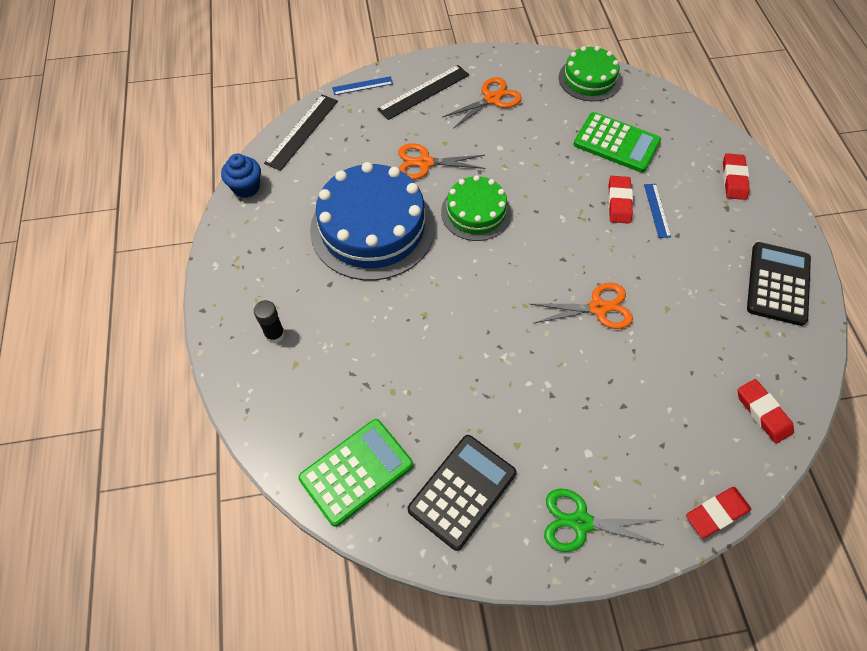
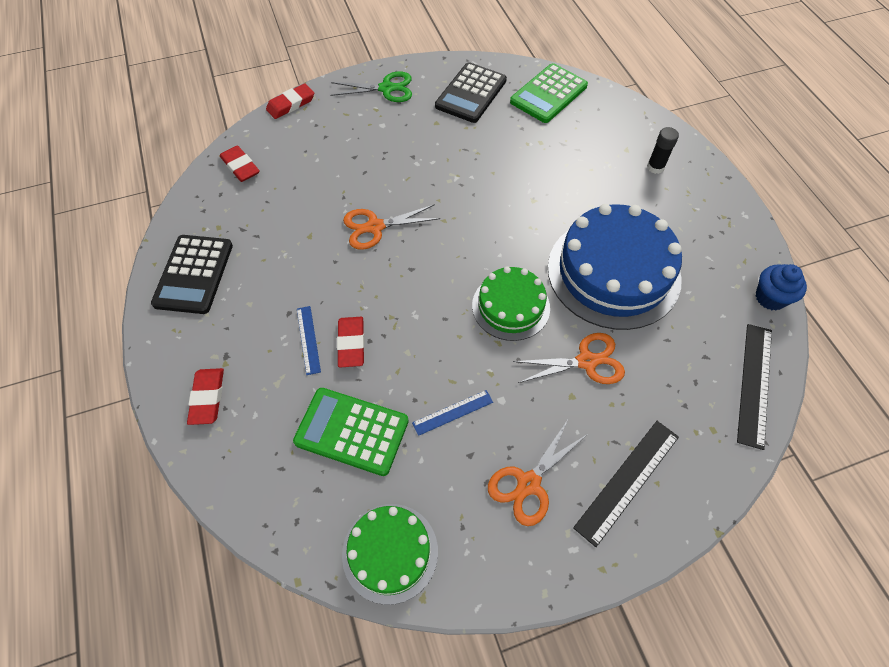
camera: 170 degrees right, 0 degrees up
blue ruler [332,76,393,95] -> blue ruler moved to [412,390,493,436]

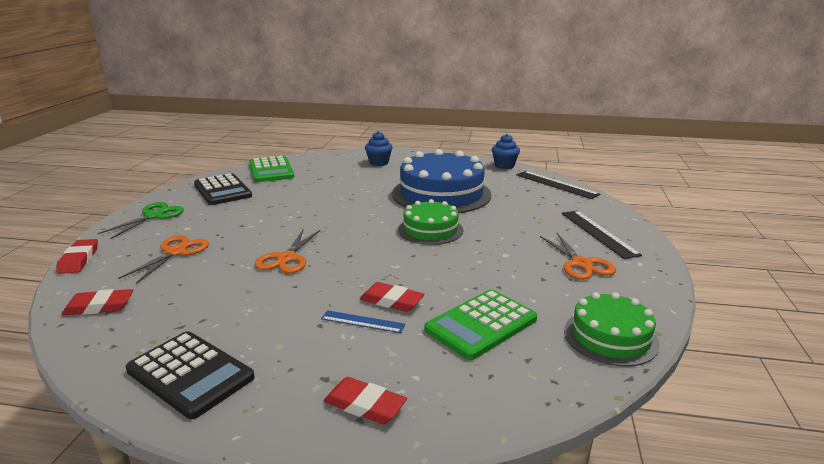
camera: 60 degrees left, 35 degrees down
blue ruler [412,390,493,436] -> none
orange scissors [513,333,625,384] -> orange scissors moved to [118,235,209,284]
black glue stick [647,127,679,174] -> blue cupcake [365,131,393,166]

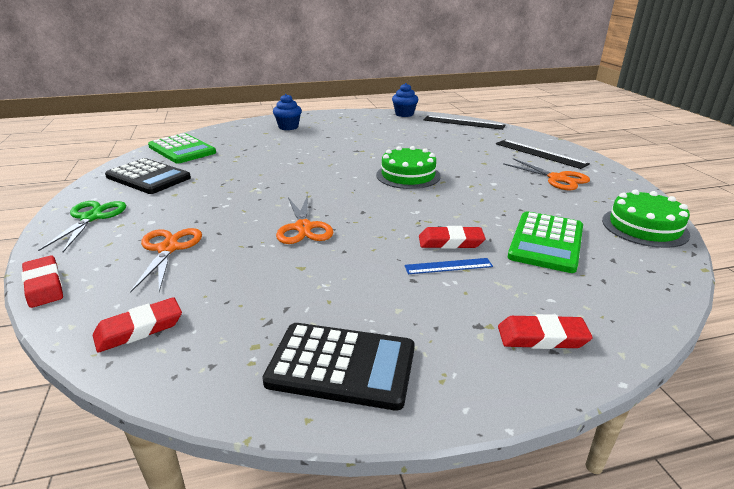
camera: 25 degrees left, 5 degrees up
blue cake [392,149,491,213] -> none

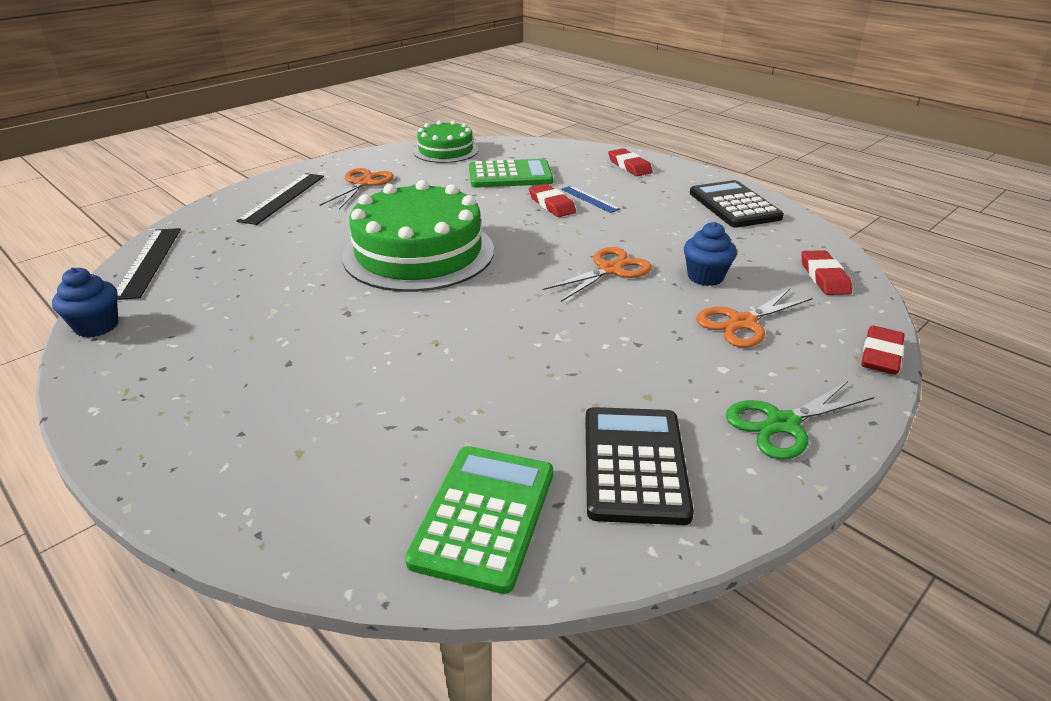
camera: 120 degrees left, 5 degrees up
red eraser [93,297,182,353] -> red eraser turned 60 degrees clockwise [801,250,852,295]
blue cupcake [273,94,302,130] -> blue cupcake moved to [684,222,737,286]
green cake [376,146,440,189] -> green cake [342,180,494,292], size x1.75

